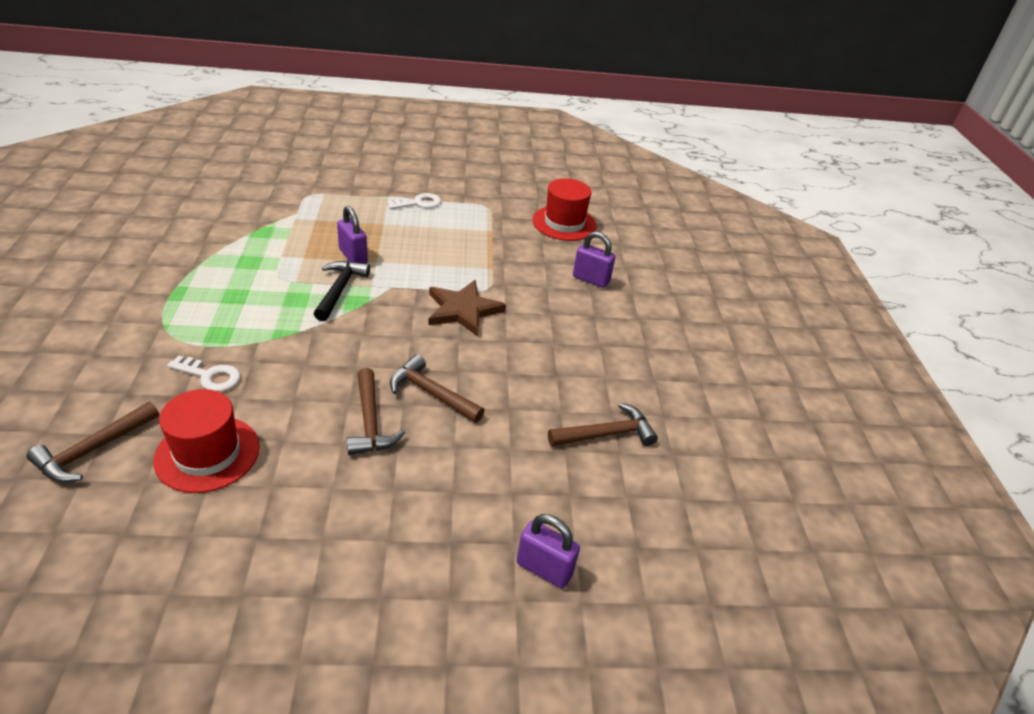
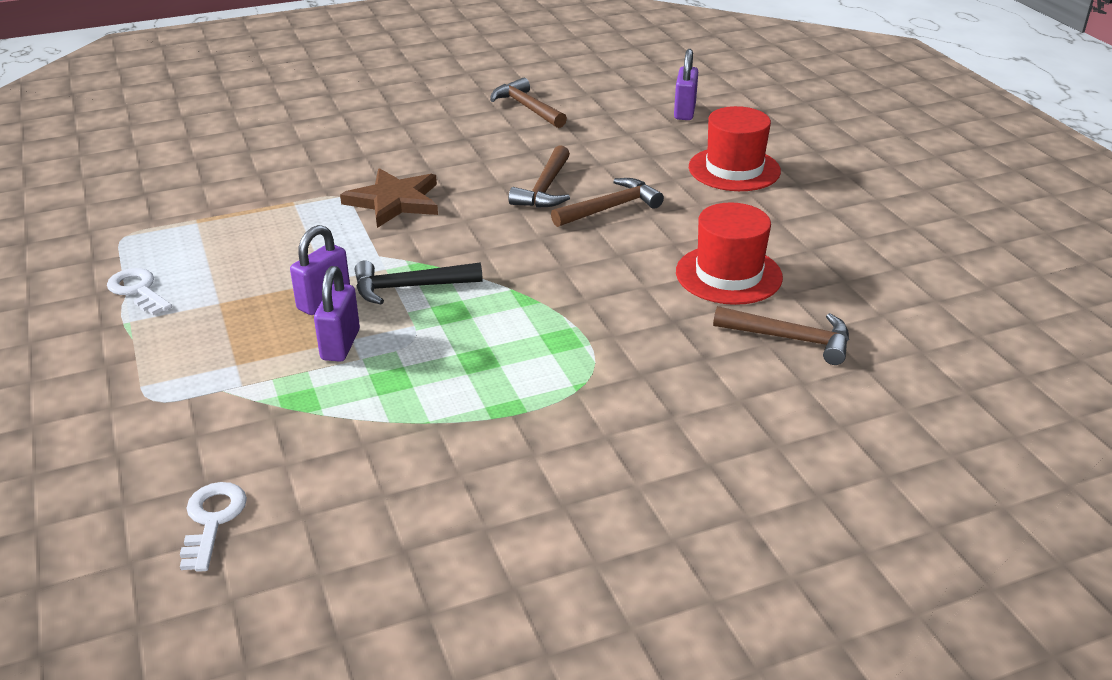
camera: 105 degrees left, 5 degrees down
white key [167,356,240,392] -> white key moved to [180,482,247,572]
red hat [533,178,596,241] -> red hat moved to [689,106,781,191]
purple padlock [573,231,616,288] -> purple padlock moved to [314,266,360,362]

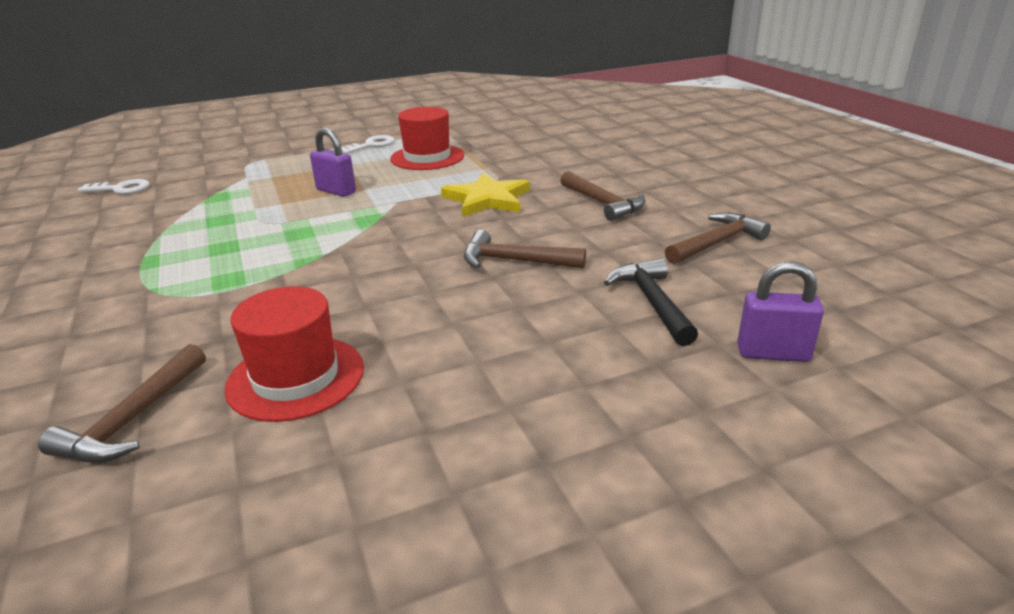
camera: 90 degrees right, 5 degrees down
purple padlock [314,266,360,362] -> none
brown star [340,168,438,228] -> yellow star [441,173,530,217]
black hammer [355,261,483,305] -> black hammer moved to [604,258,698,346]
brown hammer [551,178,664,227] -> brown hammer moved to [560,171,645,221]
red hat [689,106,781,191] -> red hat moved to [390,107,464,170]

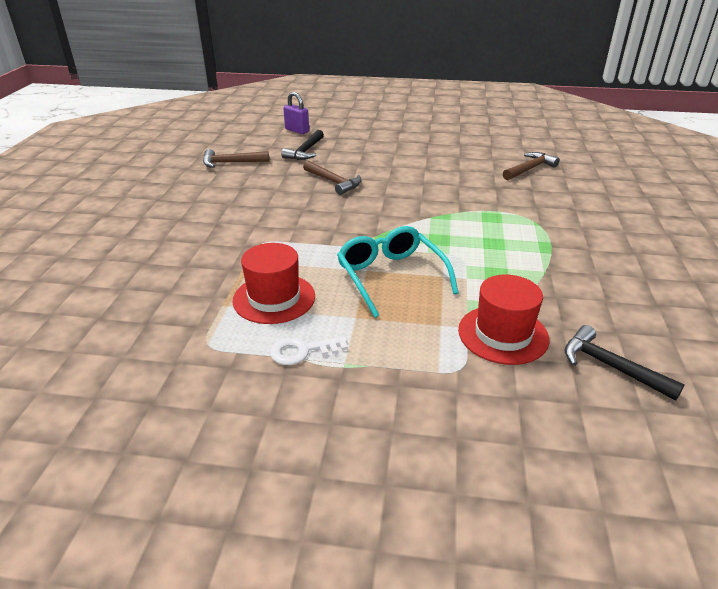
camera: 150 degrees left, 5 degrees up
white key [77,179,150,194] -> black hammer [565,325,685,401]
red hat [224,286,364,422] -> red hat moved to [458,274,549,365]
purple padlock [310,128,356,197] -> turquoise glasses [337,226,459,318]
yellow star [441,173,530,217] -> none
brown hammer [560,171,645,221] -> none

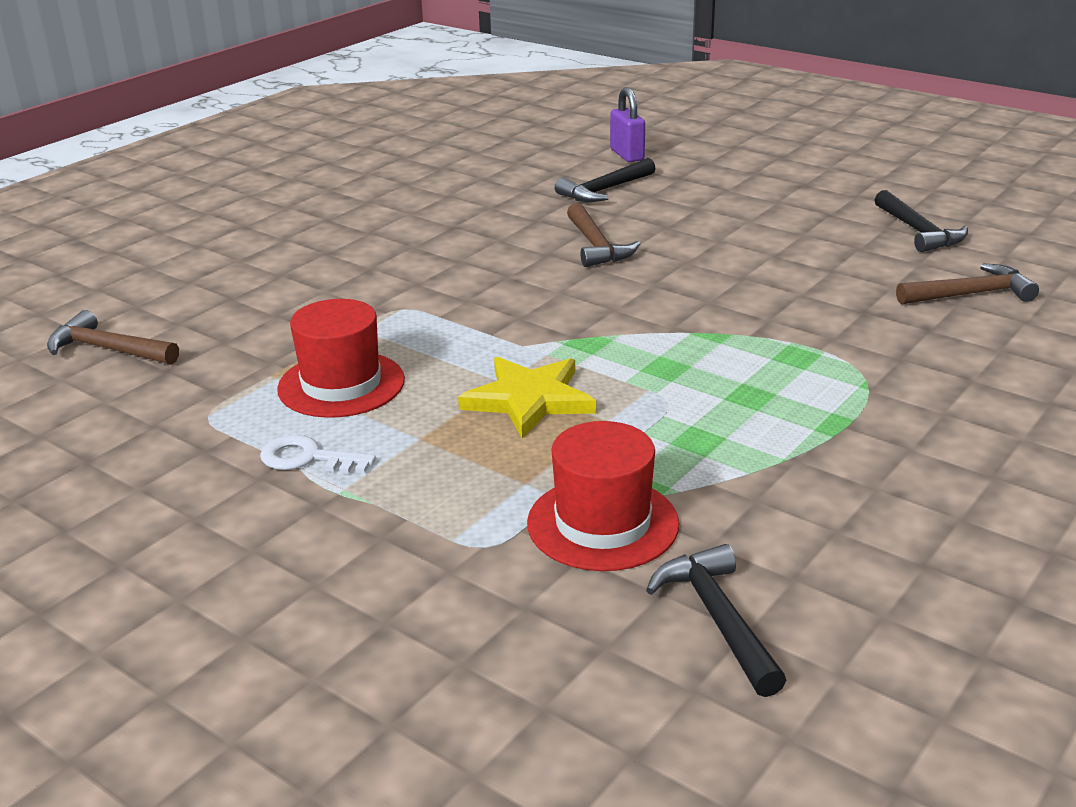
camera: 30 degrees right, 5 degrees down
brown hammer [203,149,269,168] -> brown hammer moved to [47,310,179,365]
turquoise glasses [337,226,459,318] -> yellow star [458,357,596,439]
none -> black hammer [875,190,968,252]

